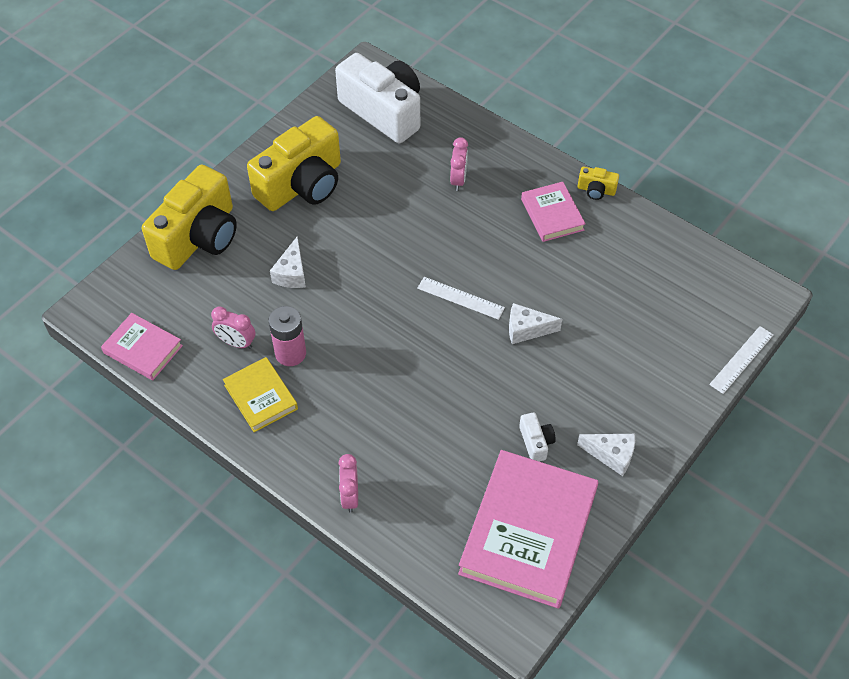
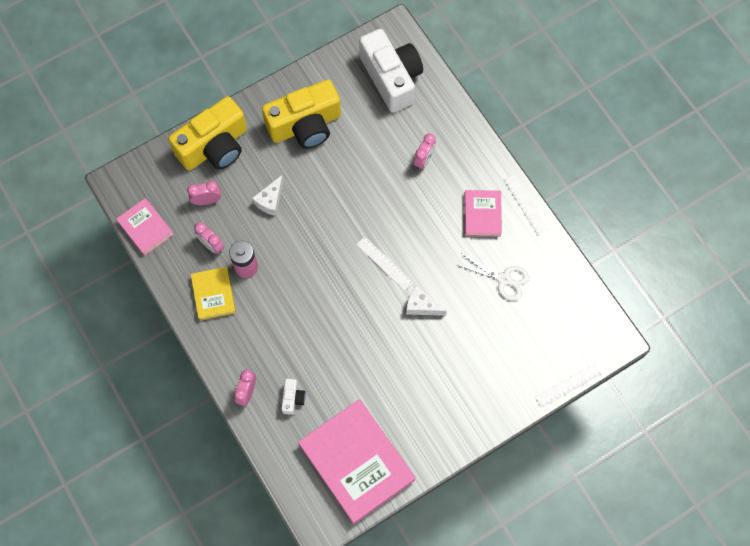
camera: 20 degrees right, 15 degrees up
pink book [458,450,598,609] -> pink book turned 75 degrees counterclockwise [298,400,415,524]
white camera [519,412,556,462] -> white camera moved to [281,378,306,415]
white cheese [577,434,635,476] -> none
yellow camera [578,167,619,200] -> white ruler [504,174,548,235]
none -> pink clock [187,181,221,205]
none -> white scissors [457,254,529,301]

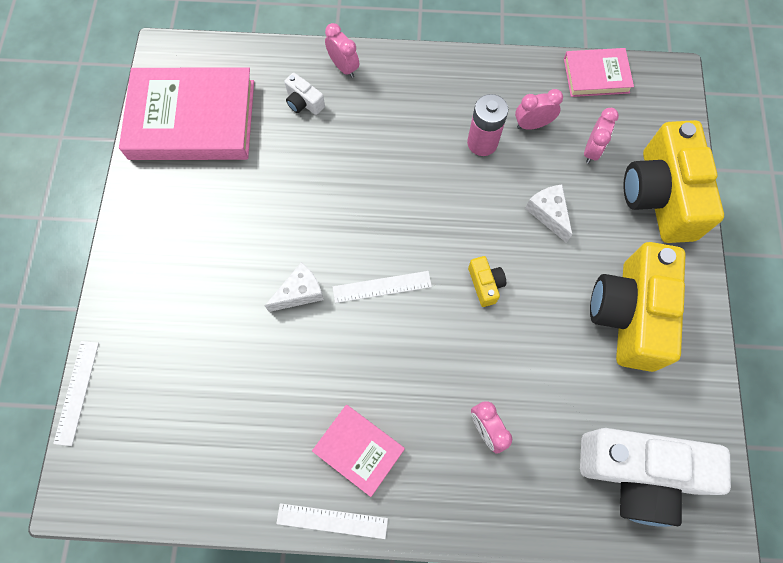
camera: 125 degrees right, 0 degrees up
yellow book [191,267,236,321] -> none
white scissors [457,254,529,301] -> none
none -> yellow camera [468,256,506,307]

